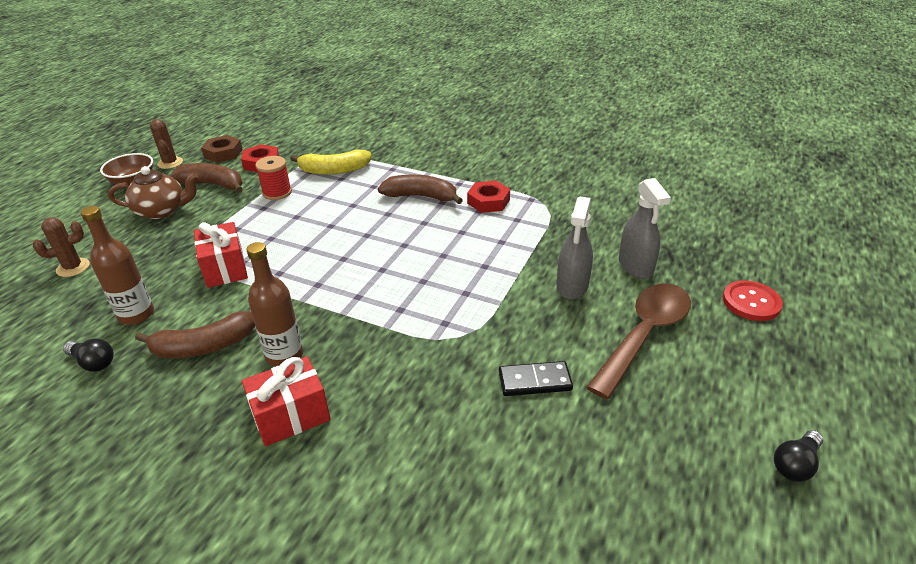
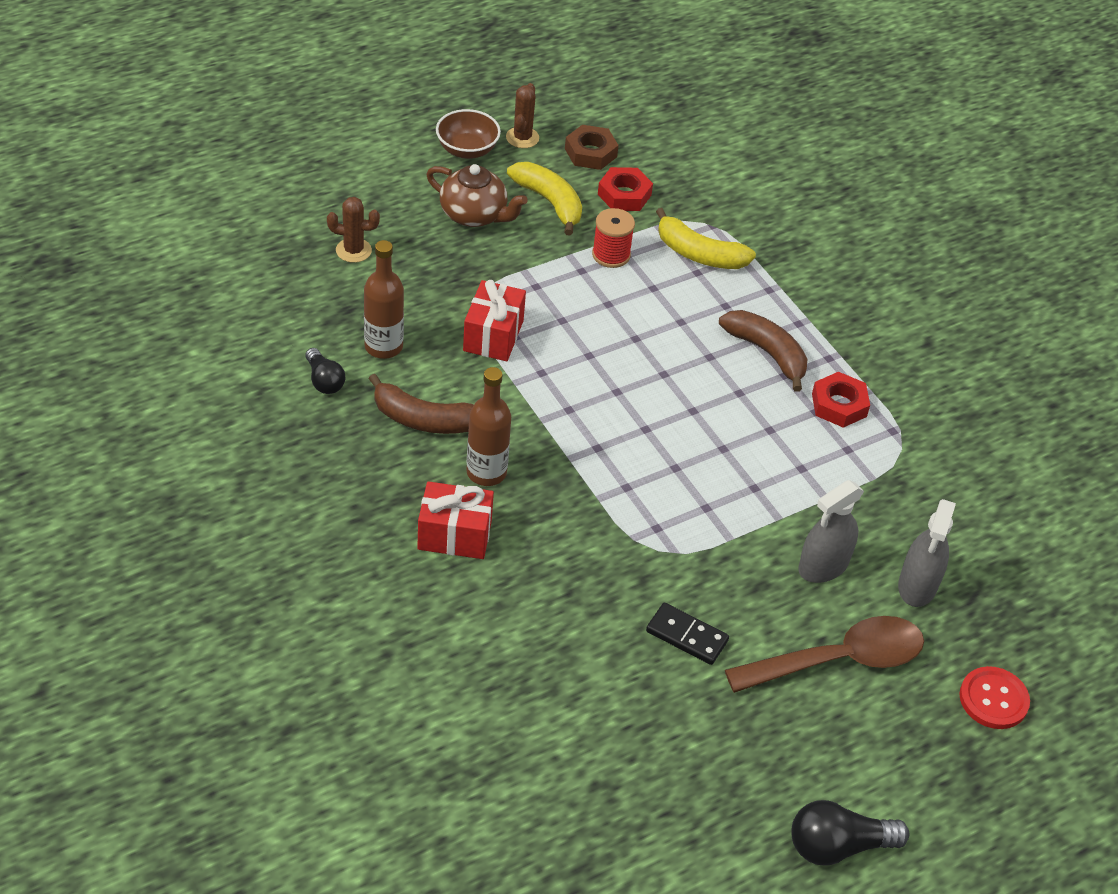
camera: 30 degrees right, 10 degrees up
brown banana [170,163,243,193] -> yellow banana [507,162,582,236]
black light bulb [774,430,823,482] -> black light bulb [791,800,909,866], size x1.57

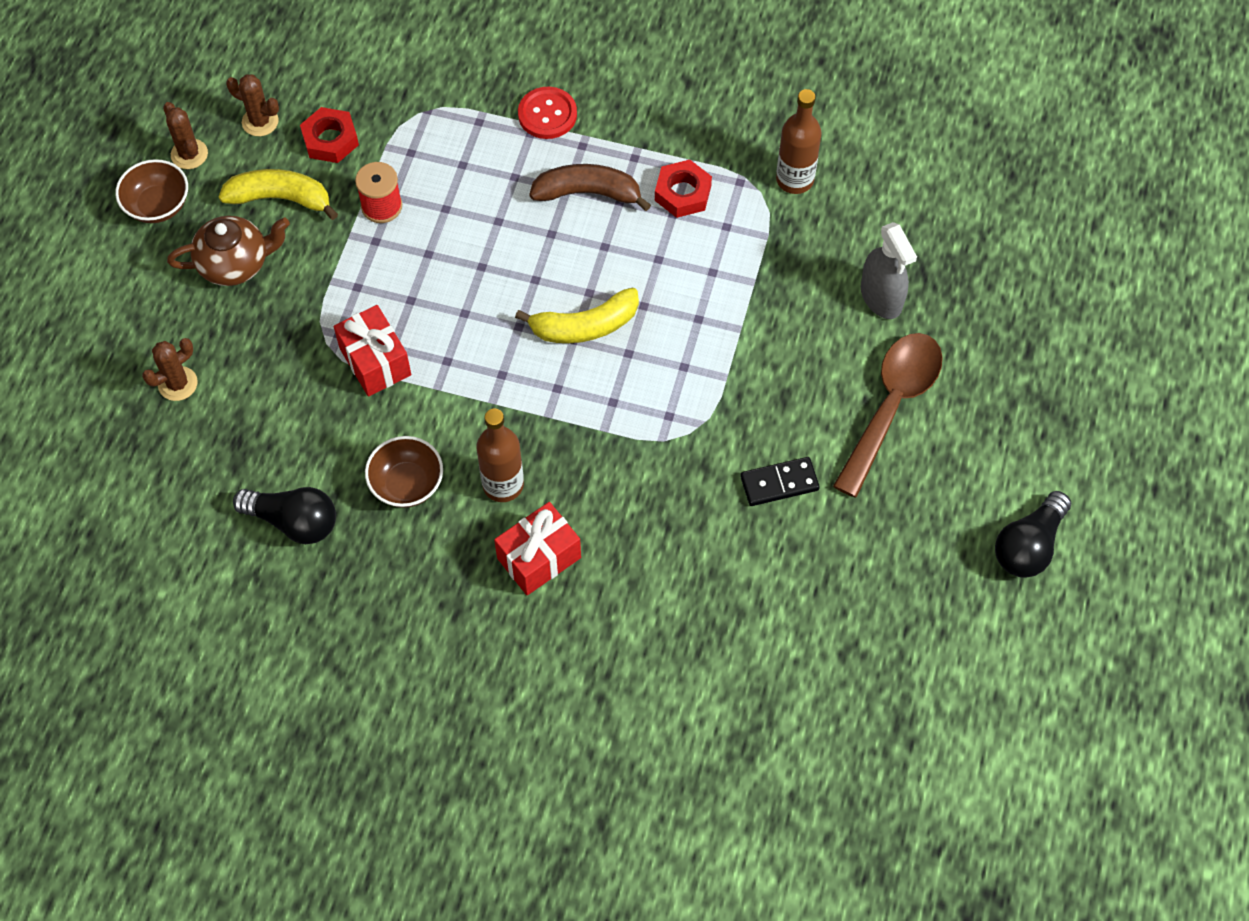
camera: 40 degrees left, 15 degrees up
black light bulb [305,348,345,394] -> black light bulb [233,487,336,544], size x1.57
brown bottle [364,240,404,359] -> brown bottle moved to [776,89,822,194]
brown banana [369,374,474,434] -> brown bowl [365,436,443,508]
brown nut [565,125,619,170] -> brown cactus [226,74,279,136]
yellow banana [656,208,756,269] -> yellow banana moved to [515,287,639,343]
grey spray bottle [798,480,864,583] -> none
red button [959,666,1030,729] -> red button moved to [518,87,577,139]

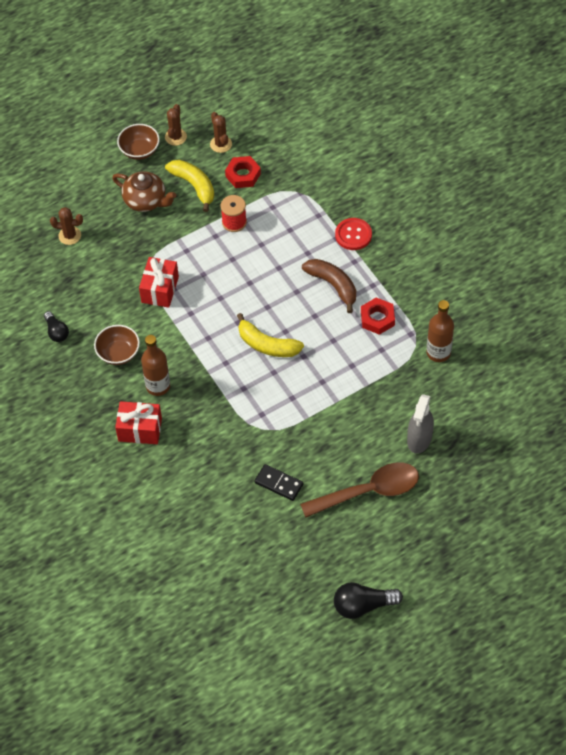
camera: 45 degrees right, 5 degrees down
black light bulb [233,487,336,544] -> black light bulb [44,311,69,342], size x0.64

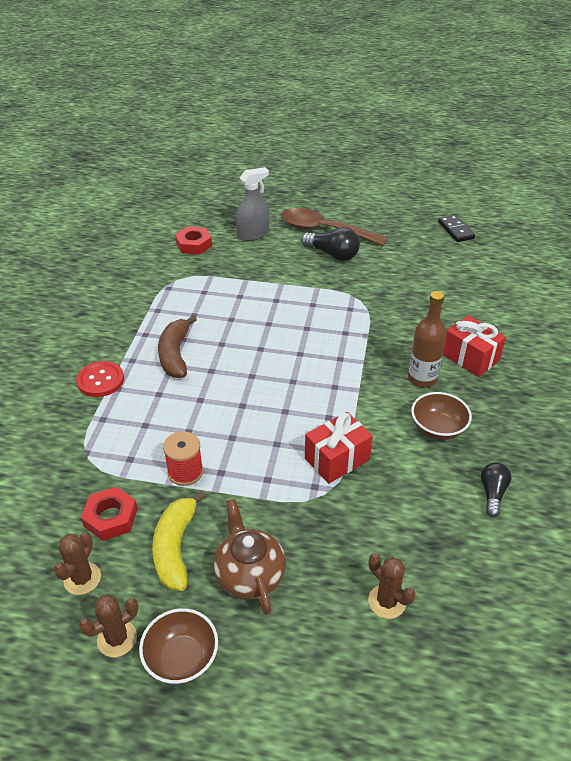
camera: 140 degrees left, 15 degrees down
yellow banana [237,313,304,357] -> none
black domino [254,464,303,501] -> black domino moved to [438,215,475,242]
black light bulb [334,582,403,619] -> black light bulb moved to [301,227,360,261]
red nut [361,297,395,335] -> red nut moved to [175,226,212,255]
brown bottle [427,300,454,362] -> none

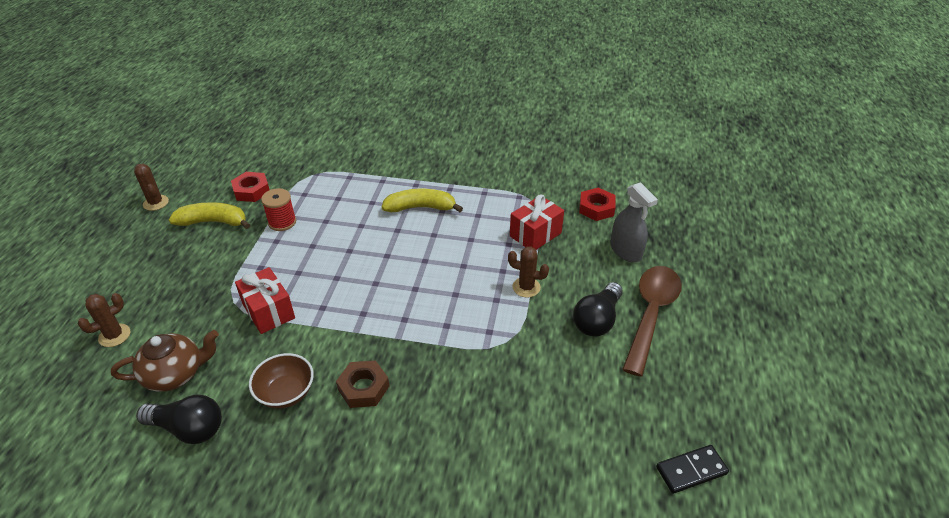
camera: 90 degrees right, 0 degrees up
brown cactus [54,532,101,595] -> brown cactus moved to [508,246,549,298]
red button [76,361,124,397] -> none
brown bowl [139,608,218,684] -> none
brown banana [158,315,197,378] -> yellow banana [382,189,463,212]
brown teapot [213,499,286,615] -> brown teapot moved to [111,330,219,392]
brown bottle [408,291,447,388] -> brown nut [336,360,389,408]
red gift [443,315,506,377] -> red gift moved to [510,194,564,250]
black light bulb [481,462,511,517] -> black light bulb [136,394,222,444], size x1.57

